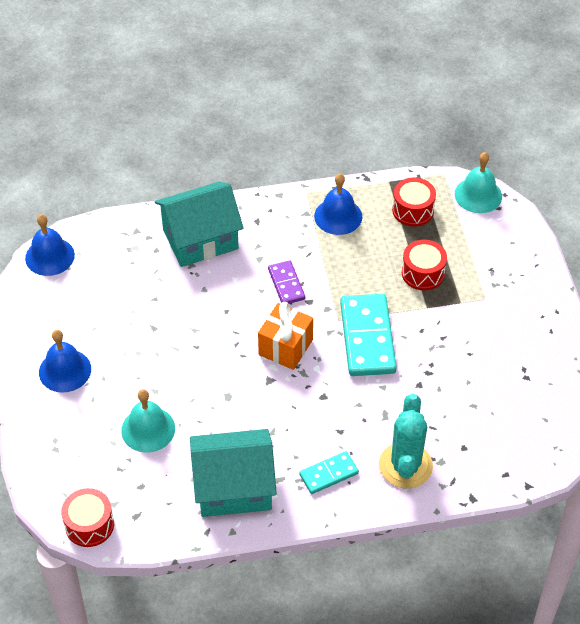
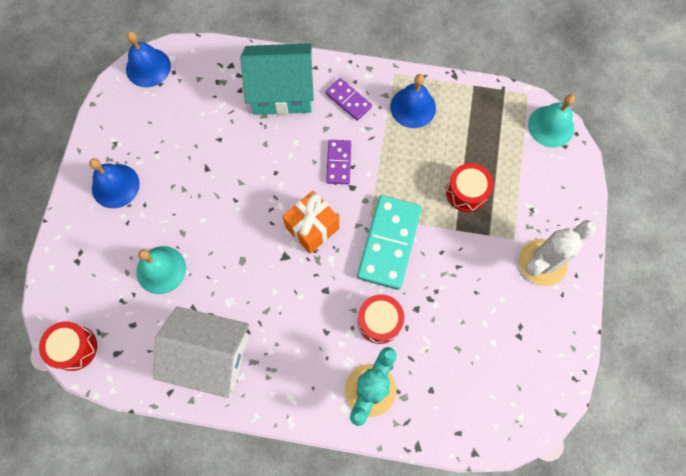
camera: 20 degrees right, 20 degrees up
turquoise house [190,429,277,517] -> white house [153,306,249,398]
turquoise domino [299,451,359,494] -> none
red drum [392,177,436,227] -> red drum moved to [358,294,404,344]
none -> purple domino [325,78,372,121]
none -> white cactus [519,220,596,286]

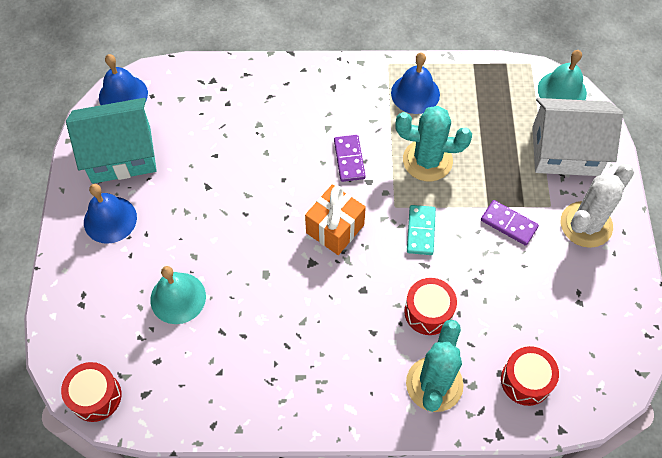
camera: 10 degrees left, 10 degrees down
white house [153,306,249,398] -> white house moved to [532,98,623,176]
turquoise house [241,43,314,115] -> turquoise house moved to [66,98,157,184]
purple domino [325,78,372,121] -> purple domino moved to [481,200,539,246]
turquoise domino [357,195,422,290] -> turquoise domino [407,205,436,255], size x0.54
red drum [446,163,493,212] -> red drum moved to [501,346,559,406]
none -> turquoise cactus [395,106,472,181]

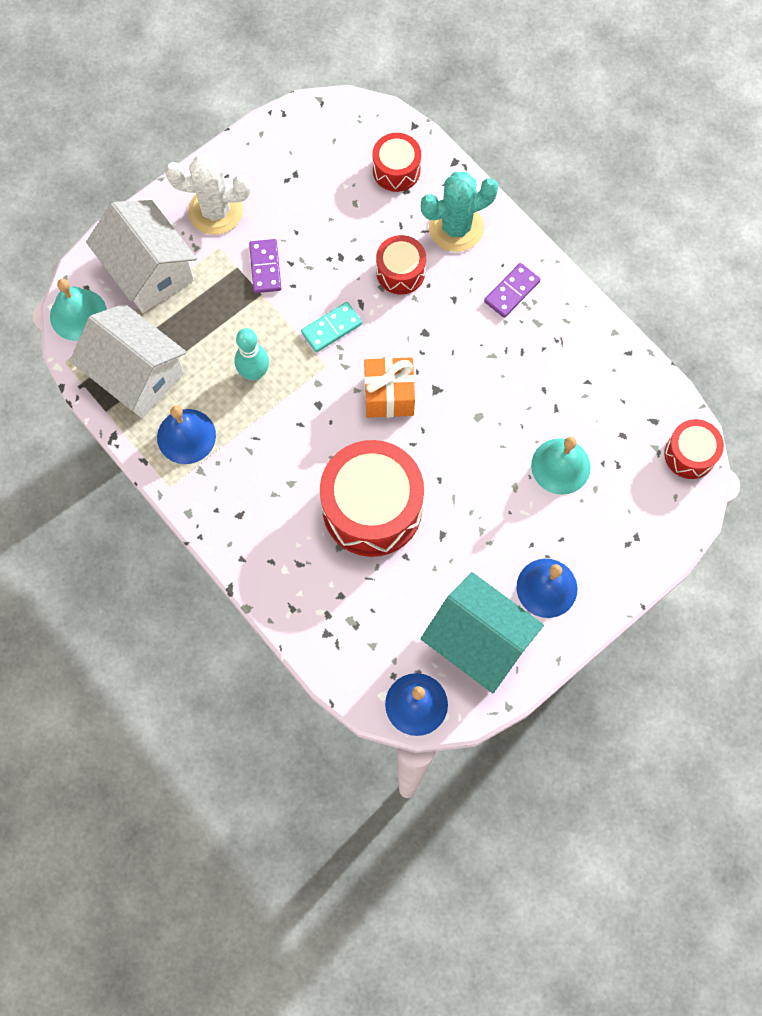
camera: 130 degrees left, 10 degrees up
purple domino [334,135,366,182] -> purple domino moved to [484,263,540,318]
turquoise cactus [395,106,472,181] -> turquoise bowling pin [234,328,269,381]
none -> white house [70,304,187,418]
none -> red drum [320,440,424,557]

